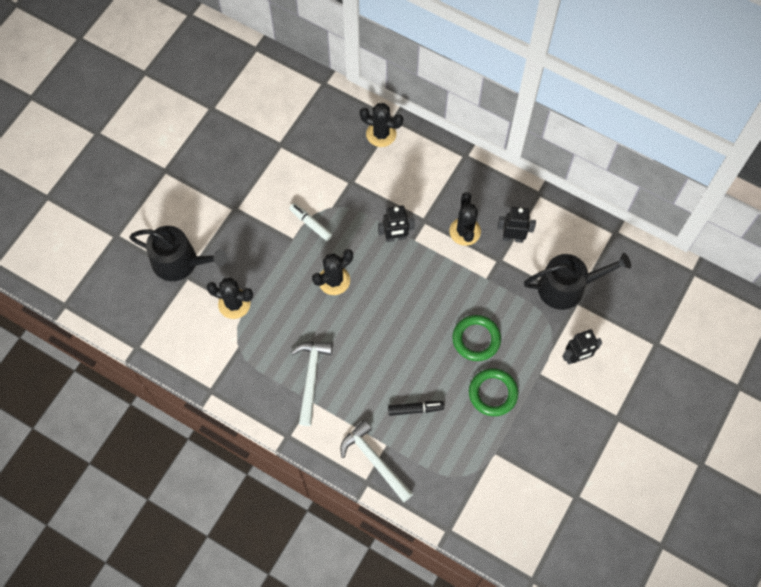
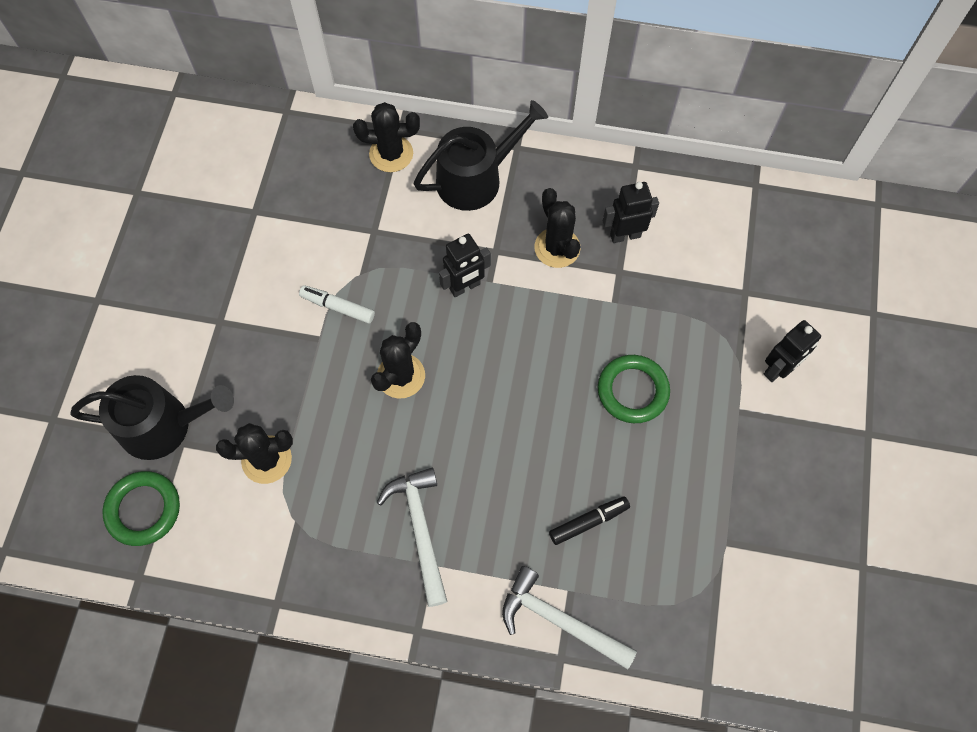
camera: 20 degrees left, 0 degrees up
green ring [469,368,518,416] -> green ring moved to [102,471,180,546]
black watering can [524,253,631,310] -> black watering can moved to [414,100,548,211]

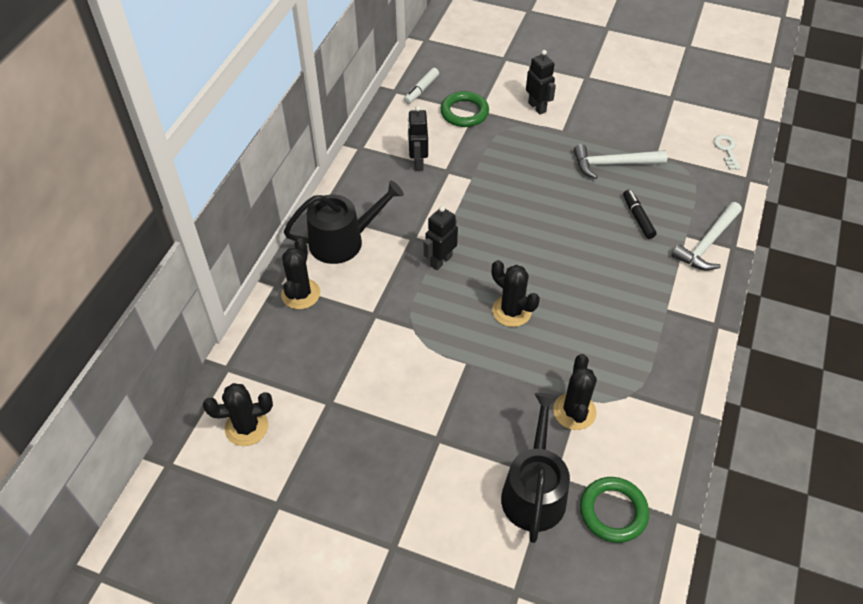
camera: 80 degrees left, 15 degrees down
white marker [299,285,375,324] -> white marker moved to [404,68,439,104]
white hammer [377,468,447,607] -> white hammer moved to [574,144,667,179]
black watering can [414,100,548,211] -> black watering can turned 90 degrees clockwise [284,181,404,264]
black robot [439,234,491,297] -> black robot turned 120 degrees counterclockwise [424,206,458,270]
black cactus [534,188,580,268] -> black cactus moved to [203,383,273,446]
green ring [598,355,670,423] -> green ring moved to [440,91,489,127]
none -> white key [714,135,740,170]

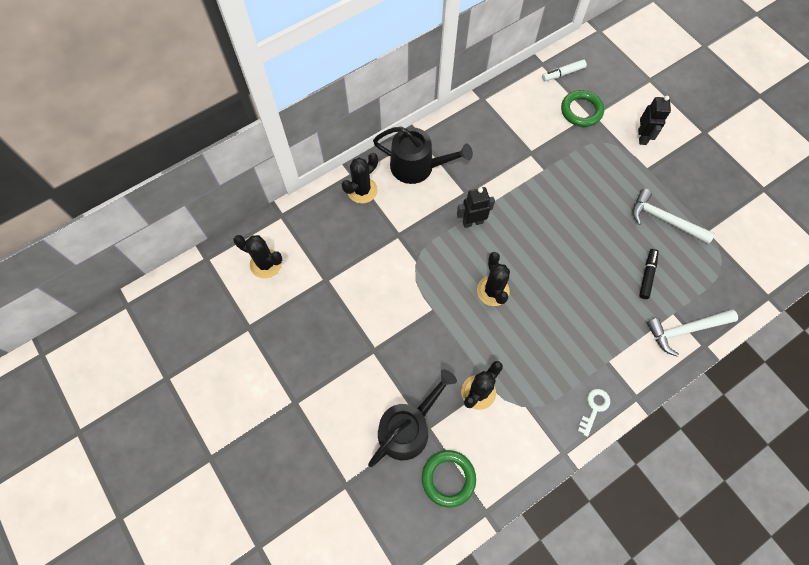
camera: 35 degrees right, 15 degrees up
black robot [408,106,428,171] -> none
white key [714,135,740,170] -> white key moved to [578,389,610,437]

